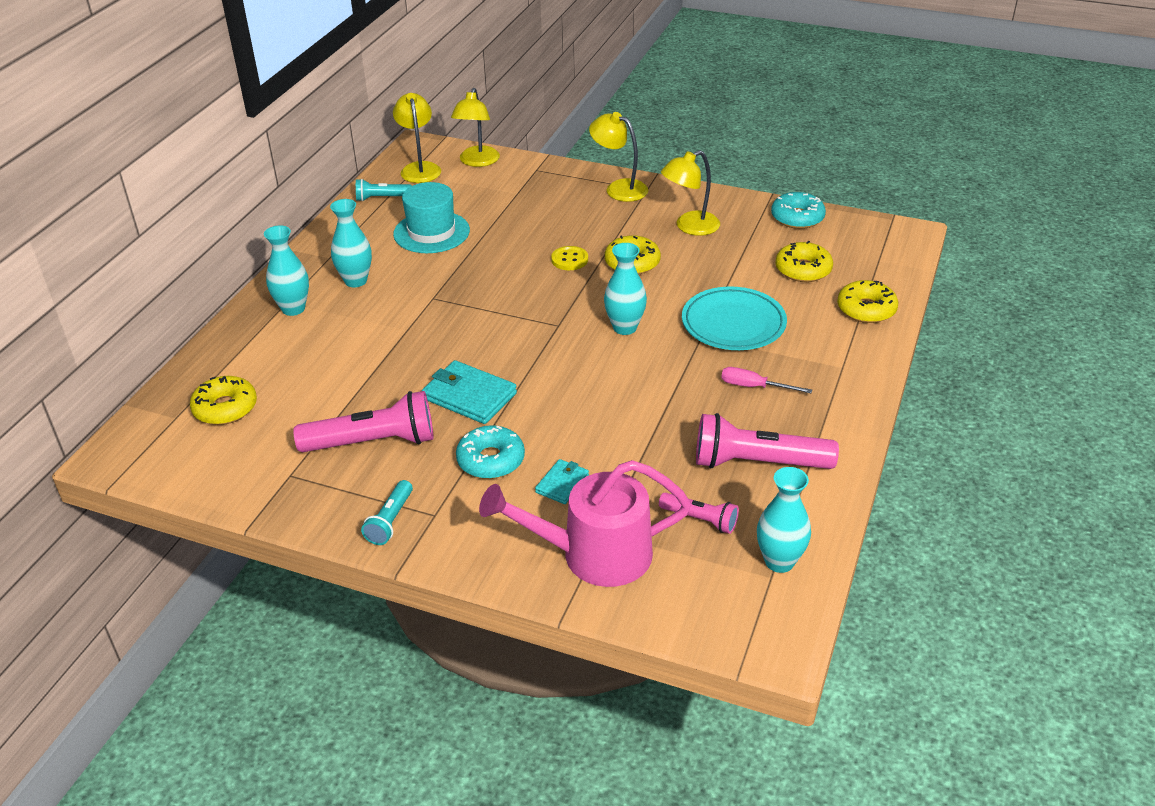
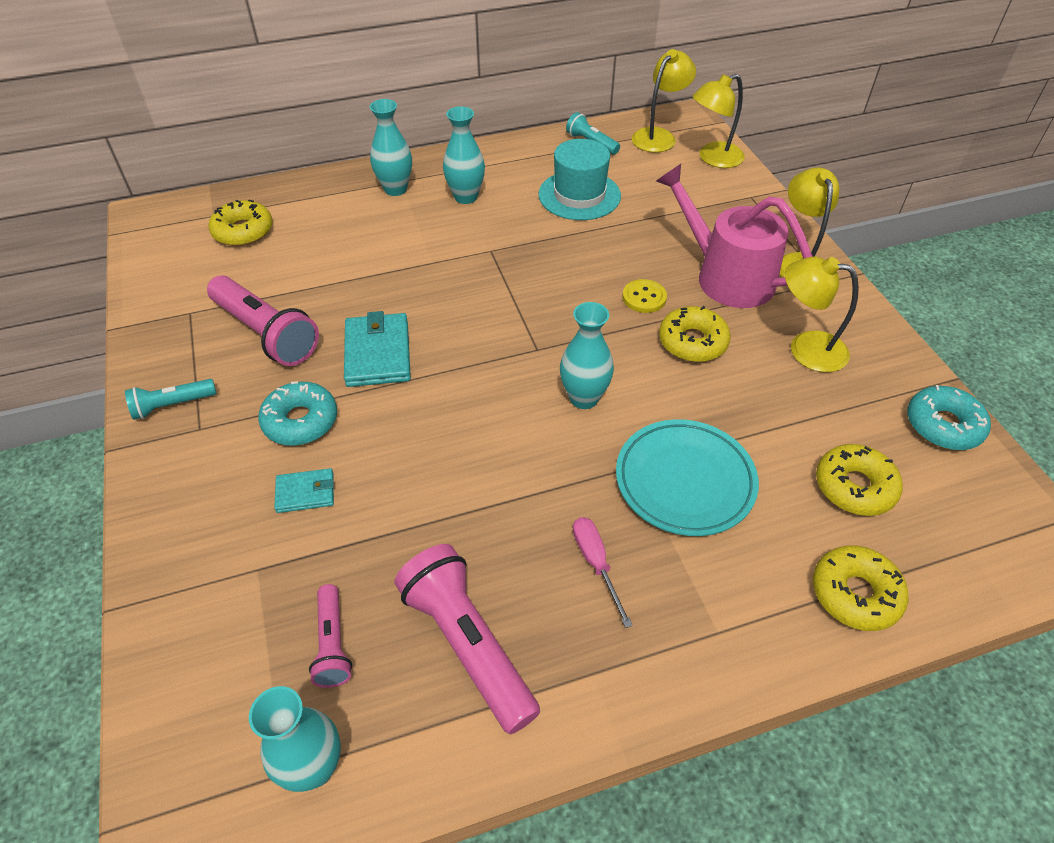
camera: 50 degrees right, 10 degrees up
pink watering can [479,460,691,587] -> pink watering can moved to [656,164,813,308]

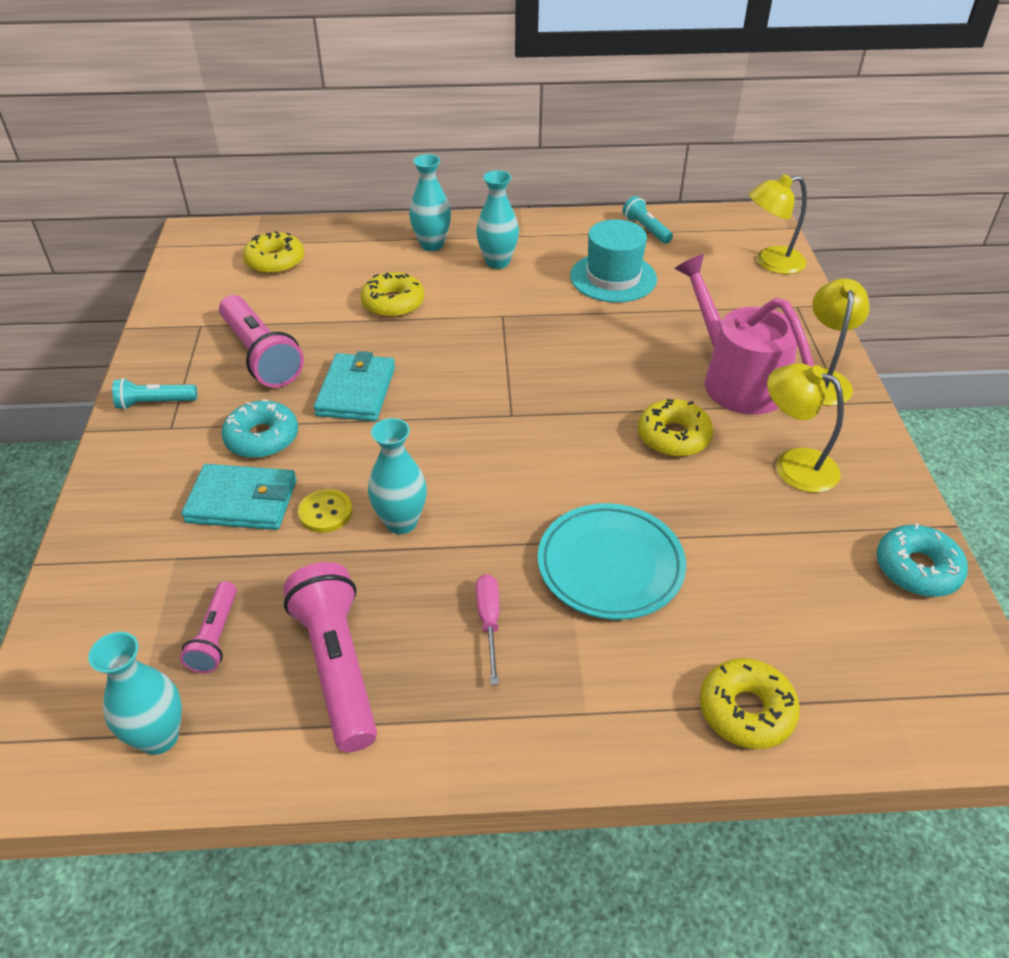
camera: 15 degrees right, 5 degrees down
turquoise wallet [274,468,334,513] -> turquoise wallet [181,464,297,530], size x1.76
turquoise vase [560,302,614,409] -> turquoise vase moved to [368,418,427,534]
yellow button [622,279,667,313] -> yellow button moved to [298,489,352,533]
yellow lamp [632,49,696,152] -> none
yellow donut [816,444,903,516] -> yellow donut moved to [360,272,424,318]

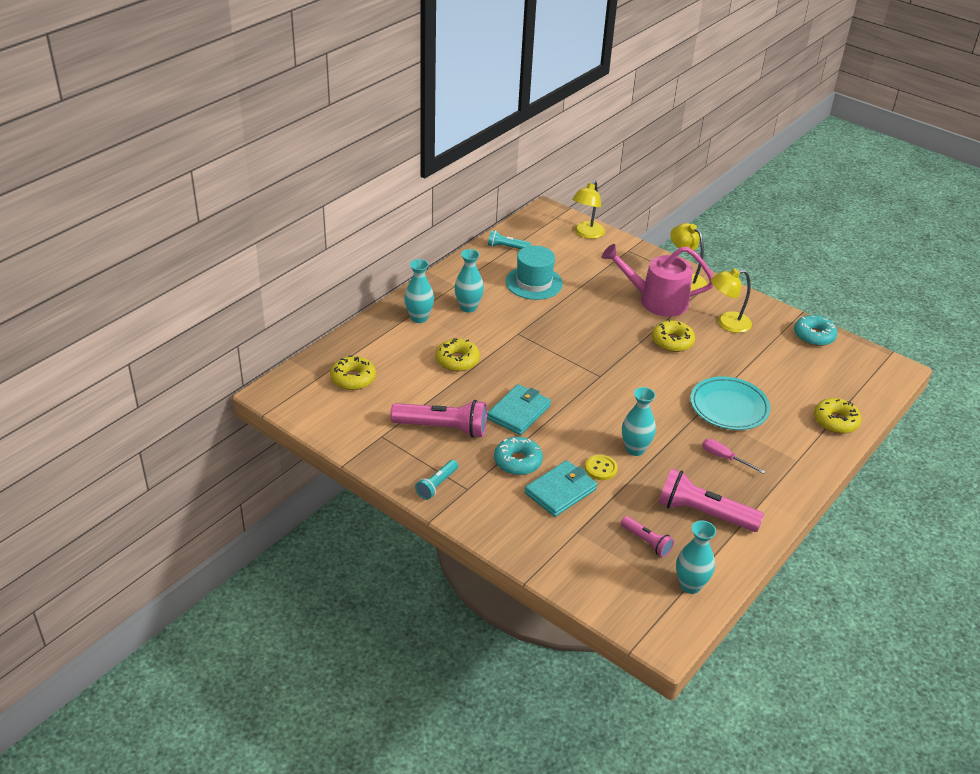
camera: 50 degrees left, 5 degrees down
turquoise wallet [314,351,395,421] -> turquoise wallet turned 75 degrees clockwise [487,384,551,435]

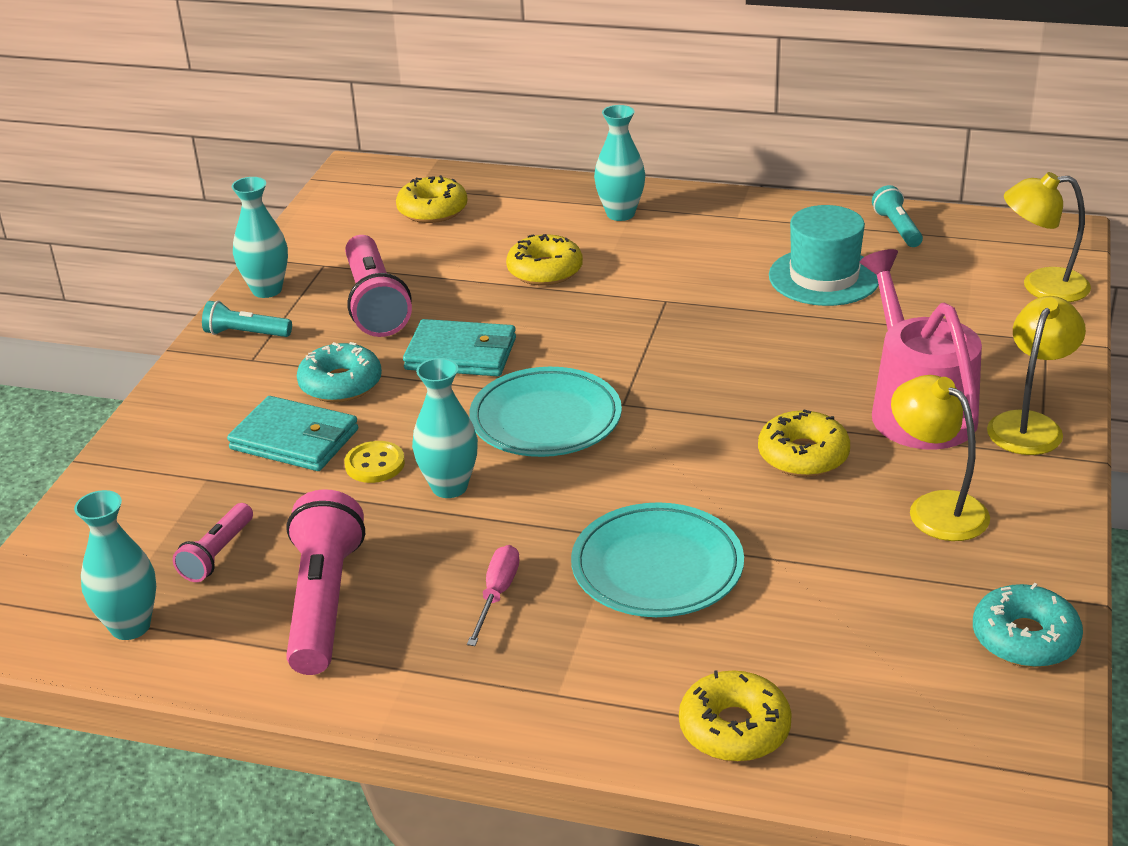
camera: 70 degrees right, 5 degrees down
turquoise vase [454,249,484,313] -> turquoise vase moved to [231,177,288,298]
none -> turquoise plate [469,367,622,457]

